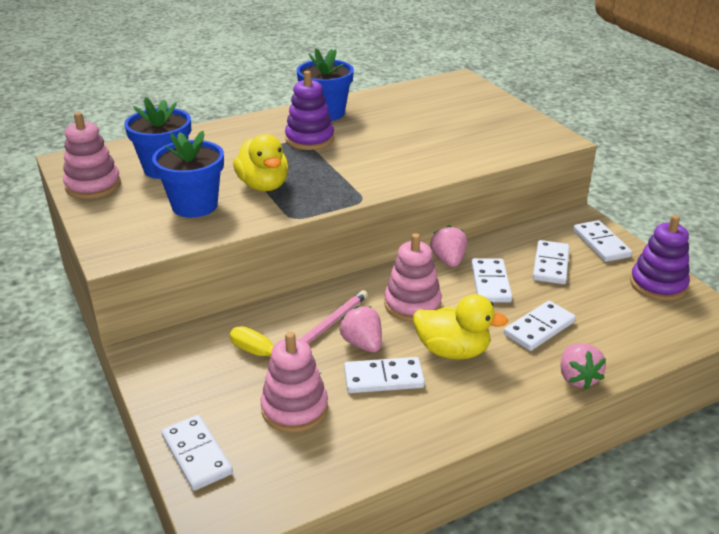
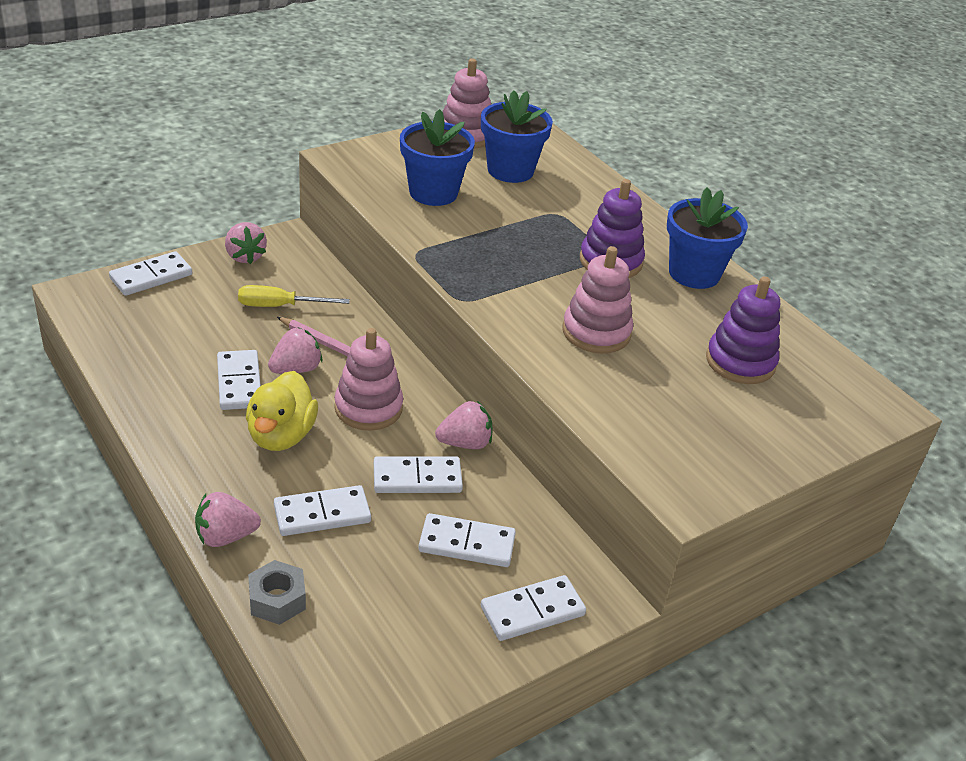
camera: 80 degrees right, 5 degrees up
yellow screwdriver [230,326,322,374] -> yellow screwdriver turned 120 degrees counterclockwise [238,285,350,307]
yellow duck [233,134,288,191] -> none
pink stacking toy [260,332,328,433] -> pink stacking toy moved to [563,246,633,354]
white domino [504,301,576,351] -> white domino turned 60 degrees counterclockwise [274,485,371,536]
purple stacking toy [630,215,690,301] -> purple stacking toy moved to [706,276,780,384]
none -> pink strawberry [225,222,267,264]
none -> grey nut [248,560,306,625]

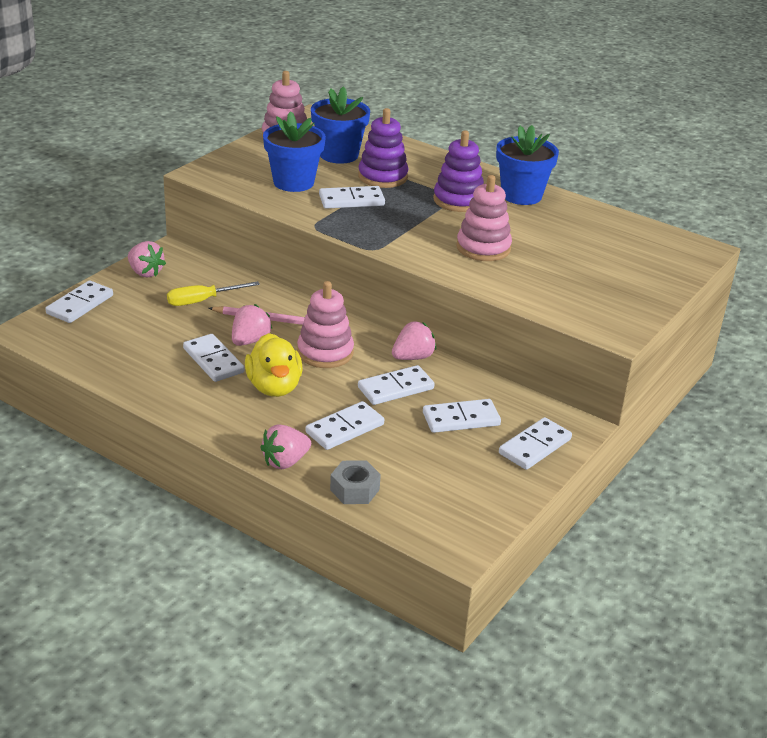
camera: 20 degrees left, 5 degrees down
purple stacking toy [706,276,780,384] -> purple stacking toy moved to [358,108,408,188]
none -> white domino [319,186,385,209]

